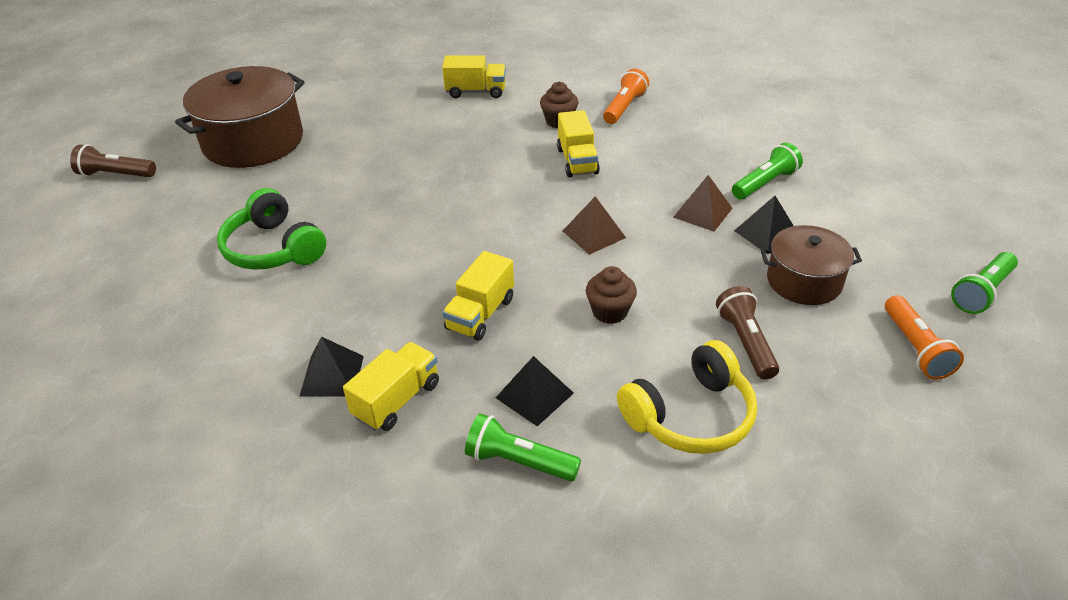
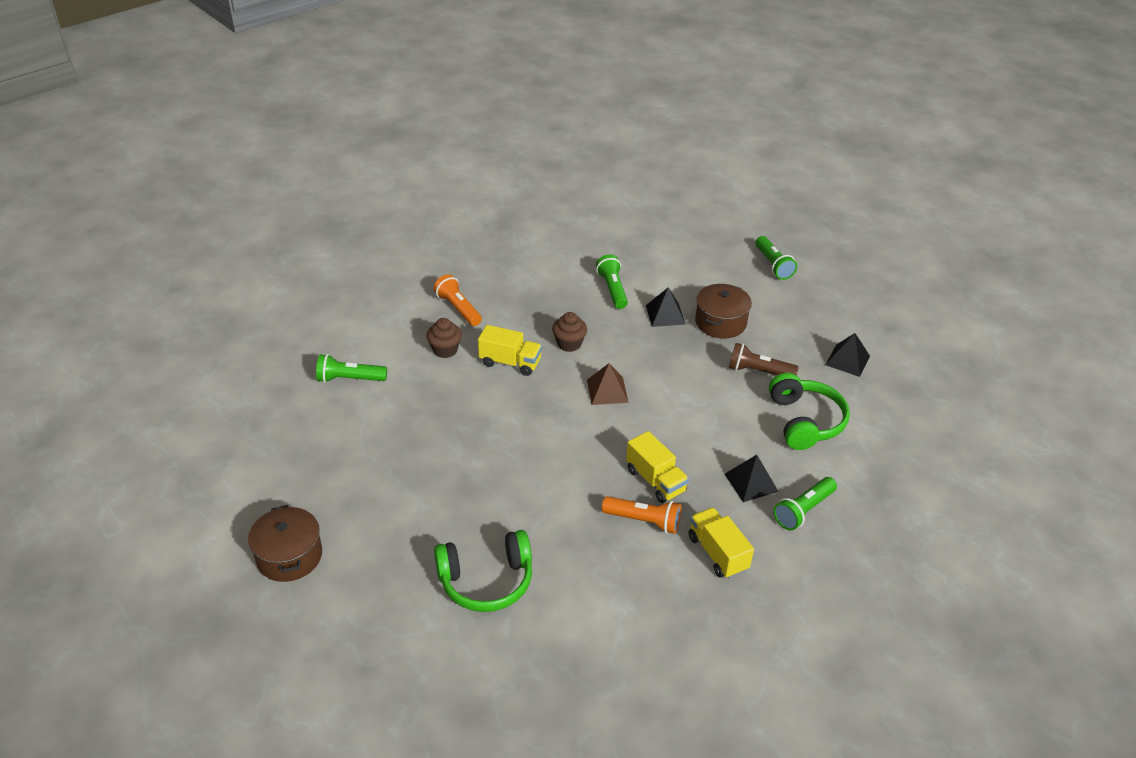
camera: 65 degrees left, 0 degrees up
brown flashlight [70,144,156,177] -> none
brown pot [175,66,304,168] -> brown pot [248,505,322,582], size x0.59
black pyramid [300,337,364,396] -> black pyramid moved to [825,333,870,377]
yellow truck [442,55,506,98] -> green flashlight [316,354,387,383]
brown cupcake [586,266,637,324] -> brown cupcake moved to [552,312,587,352]
yellow headphones [617,340,757,454] -> green headphones [769,373,850,450]
brown pyramid [673,175,733,232] -> none
orange flashlight [885,295,964,380] -> orange flashlight moved to [602,496,681,534]

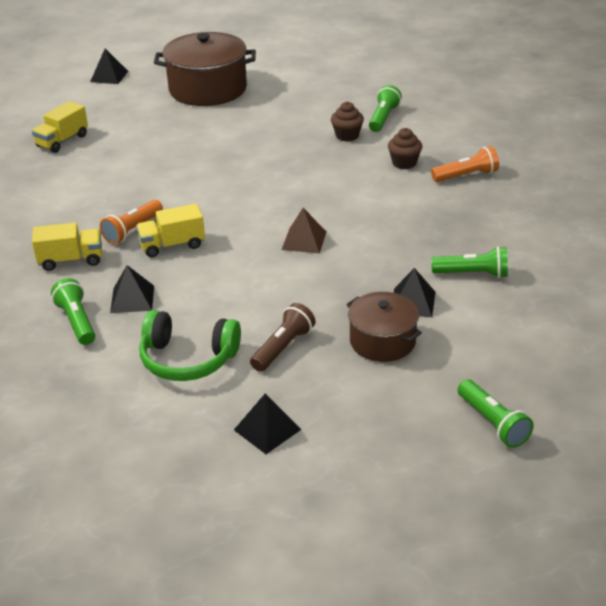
camera: 110 degrees right, 5 degrees down
brown pot [248,505,322,582] -> brown pot [154,32,256,106], size x1.70
green headphones [434,530,532,612] -> none
yellow truck [478,325,542,376] -> yellow truck moved to [32,101,88,153]
brown cupcake [552,312,587,352] -> brown cupcake moved to [331,102,364,142]
green flashlight [755,236,797,280] -> green flashlight turned 120 degrees counterclockwise [458,379,534,448]
none -> black pyramid [90,48,128,84]

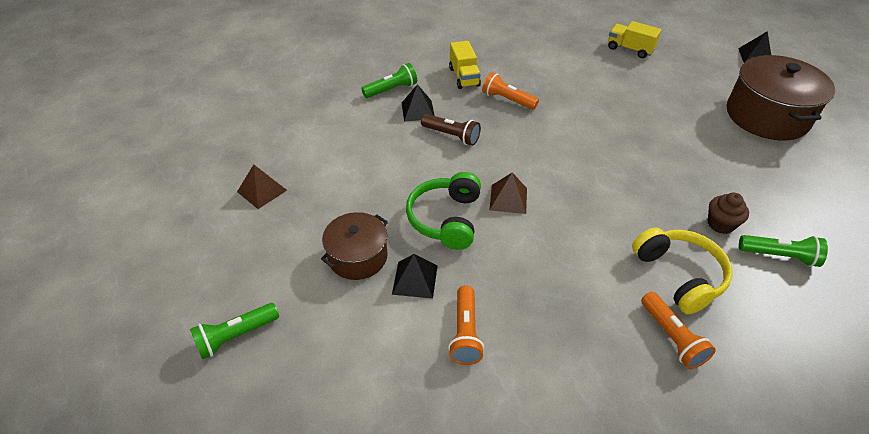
camera: 85 degrees right, 10 degrees up
yellow truck [136,204,205,257] -> none
green headphones [139,310,241,381] -> green headphones moved to [406,172,481,250]
black pyramid [234,394,302,454] -> brown pyramid [237,164,287,209]
brown flashlight [250,303,316,372] -> brown flashlight moved to [421,114,481,146]
brown cupcake [388,128,422,169] -> yellow headphones [632,228,733,314]
green flashlight [431,246,508,278] -> orange flashlight [448,285,484,365]

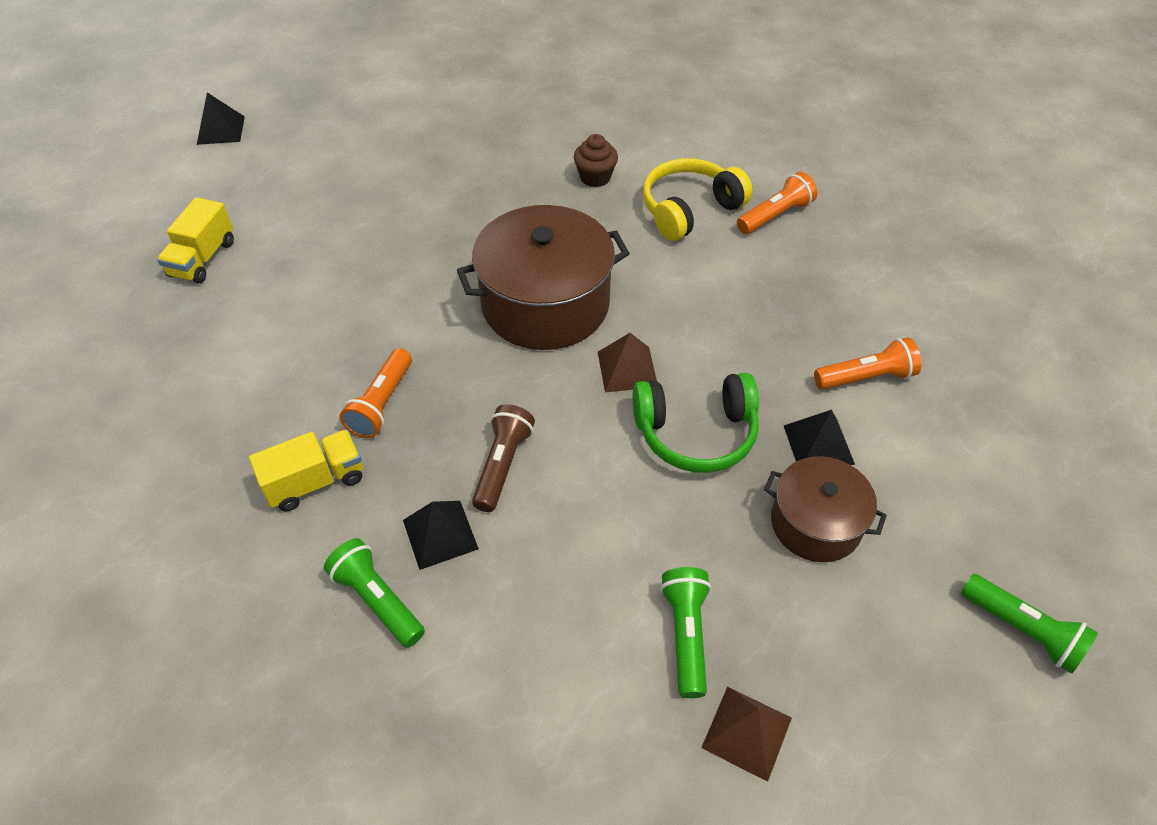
camera: 105 degrees left, 5 degrees up
brown pot [727,55,835,140] -> brown pot moved to [457,205,630,350]
green flashlight [739,235,828,267] -> green flashlight moved to [660,567,711,698]

